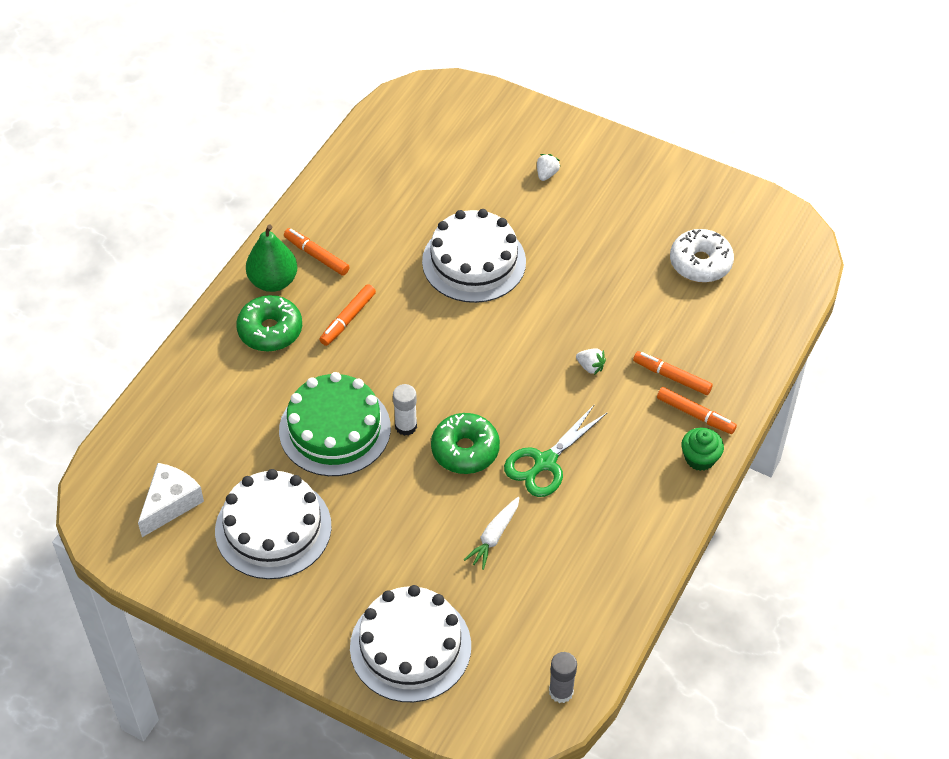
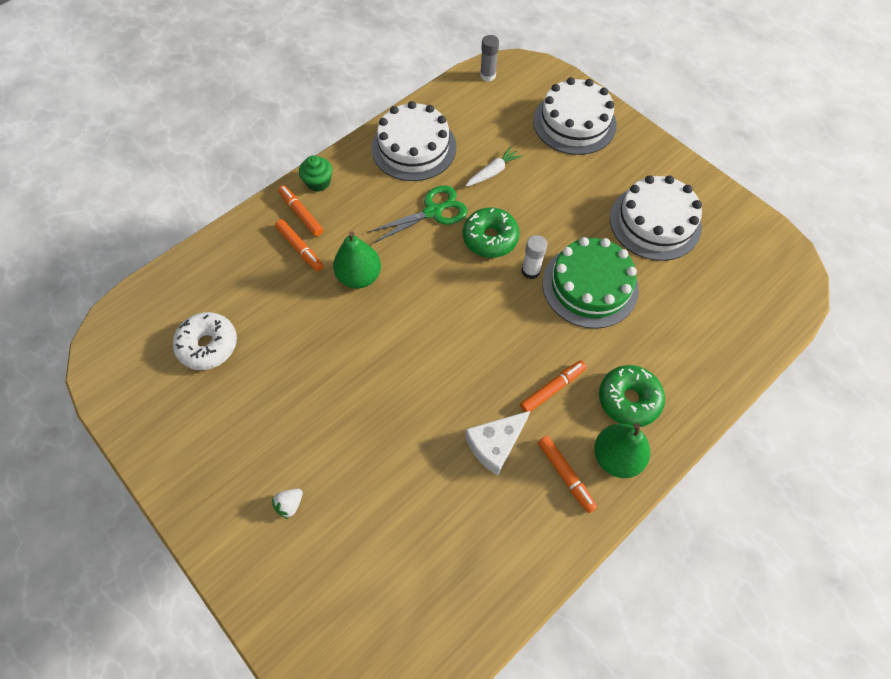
camera: 160 degrees left, 10 degrees up
white cheese [138,463,204,537] -> white cheese moved to [465,411,530,476]
white cake [422,209,526,303] -> white cake moved to [371,101,456,181]
white strawberry [576,349,606,375] -> green pear [333,231,381,288]

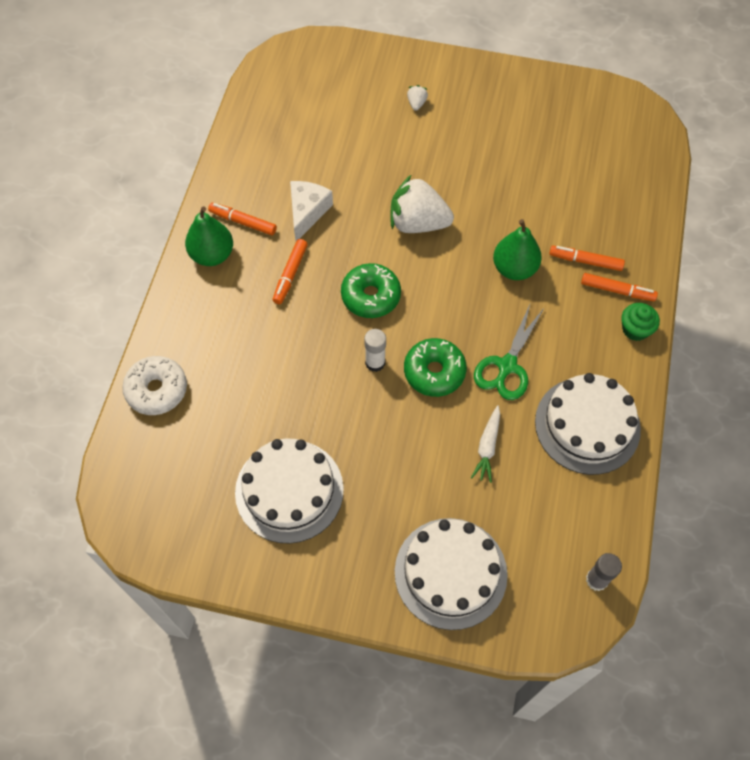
camera: 145 degrees right, 0 degrees up
white donut [173,312,237,370] -> white donut moved to [122,356,187,415]
green cake [542,237,639,329] -> none
green donut [599,365,665,427] -> green donut moved to [341,263,401,318]
none -> white strawberry [390,175,454,233]

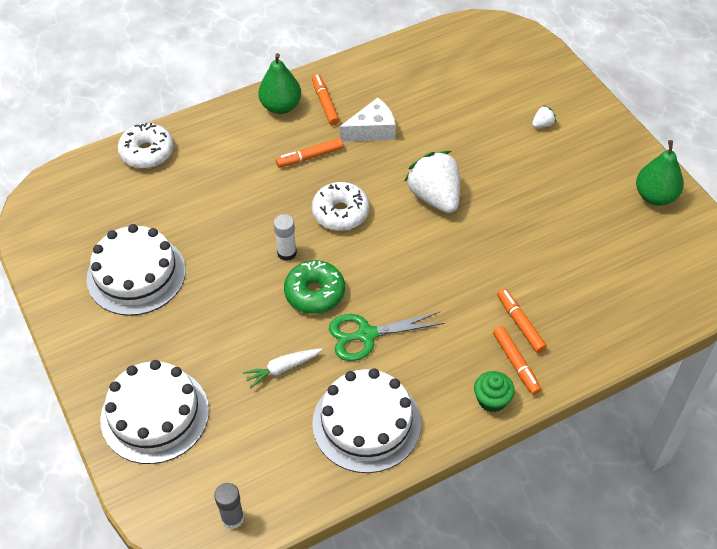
camera: 50 degrees right, 10 degrees down
green donut [341,263,401,318] -> white donut [312,182,369,231]
green pear [493,219,542,280] -> green pear moved to [636,140,684,206]

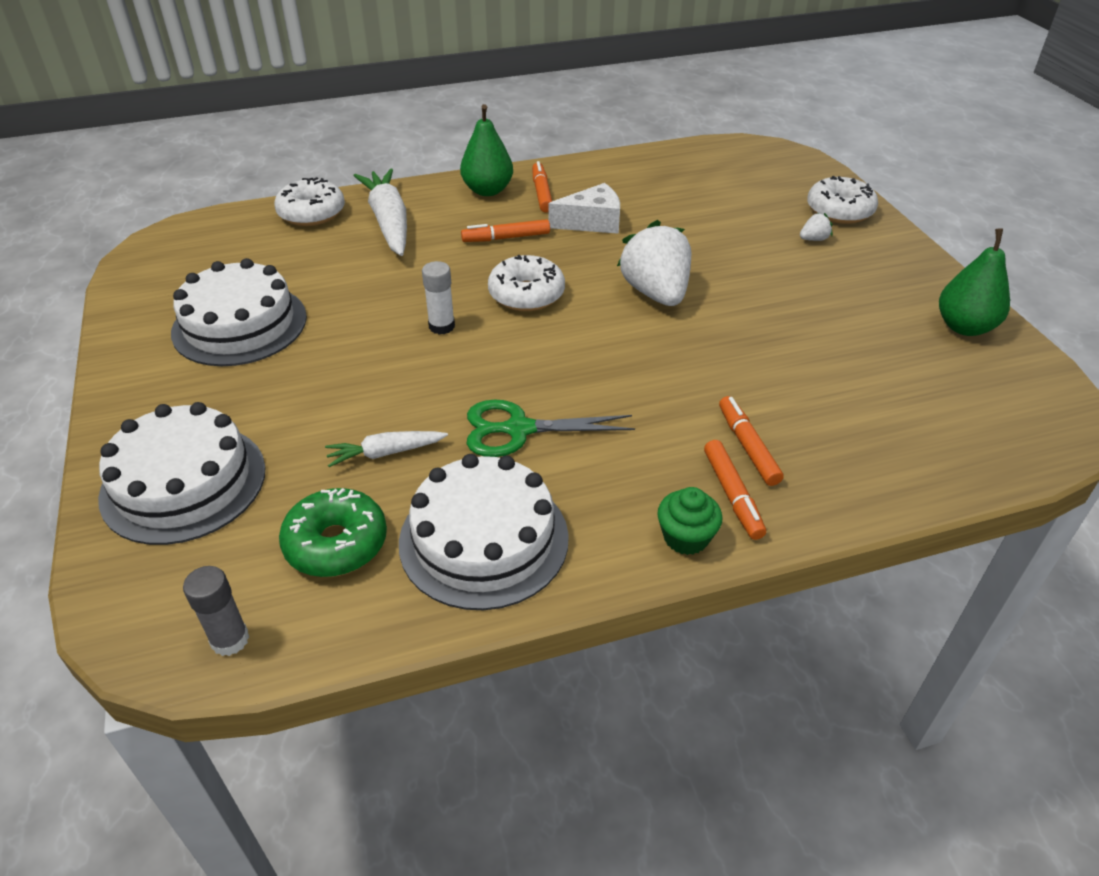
camera: 10 degrees right, 10 degrees down
green donut [284,260,345,314] -> green donut moved to [279,488,387,577]
none -> white carrot [354,169,407,256]
none -> white donut [807,176,878,224]

